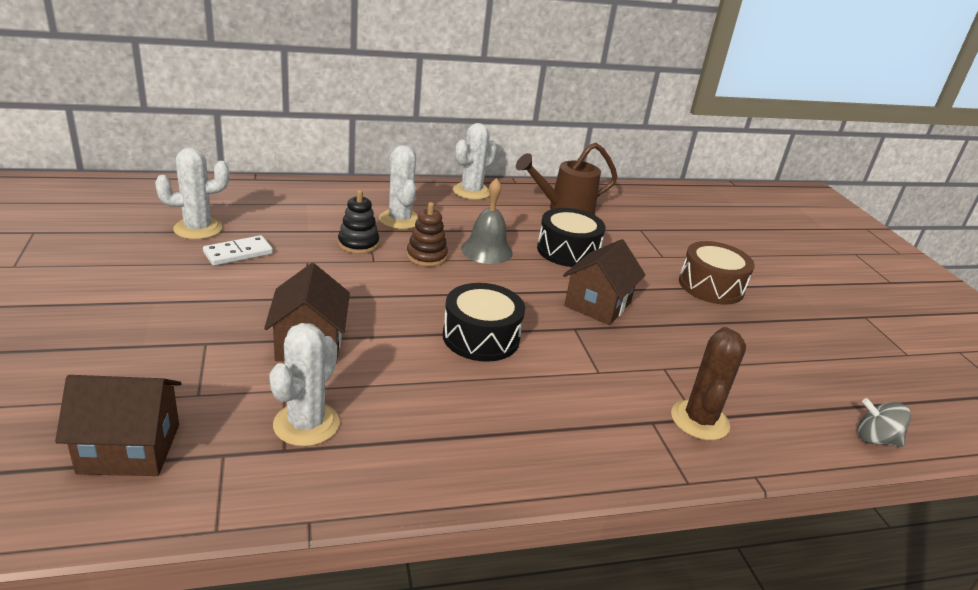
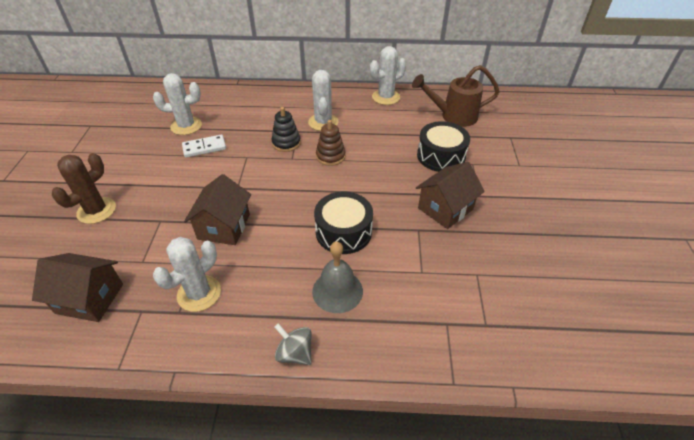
camera: 20 degrees right, 15 degrees up
grey bell [461,178,513,264] -> grey bell moved to [312,241,363,313]
brown cactus [671,327,746,440] -> brown cactus moved to [52,153,116,224]
brown drum [679,241,755,305] -> none
grey spinning top [858,398,911,447] -> grey spinning top moved to [274,323,312,365]

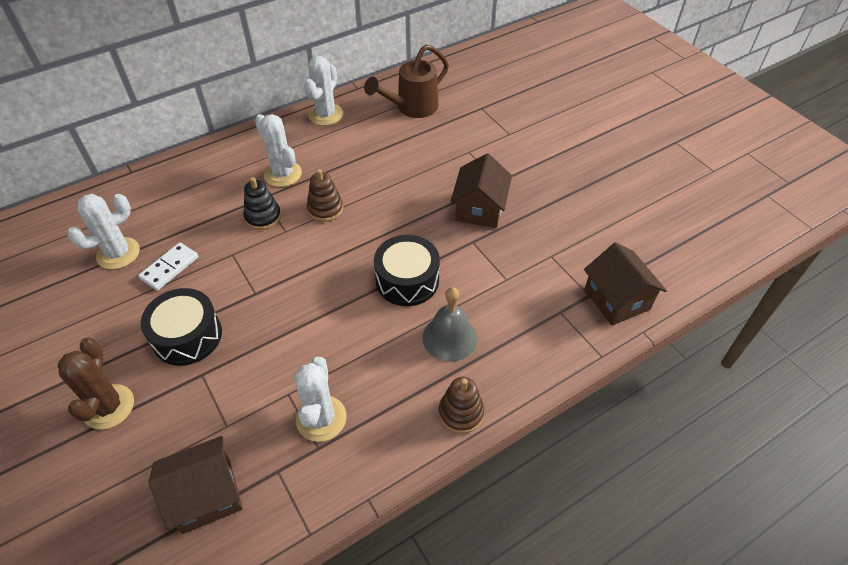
camera: 35 degrees left, 5 degrees up
brown house [184,174,251,245] -> brown house moved to [584,242,667,325]
grey spinning top [274,323,312,365] -> brown stacking toy [439,377,484,434]
black drum [417,121,470,172] -> black drum moved to [141,288,222,366]

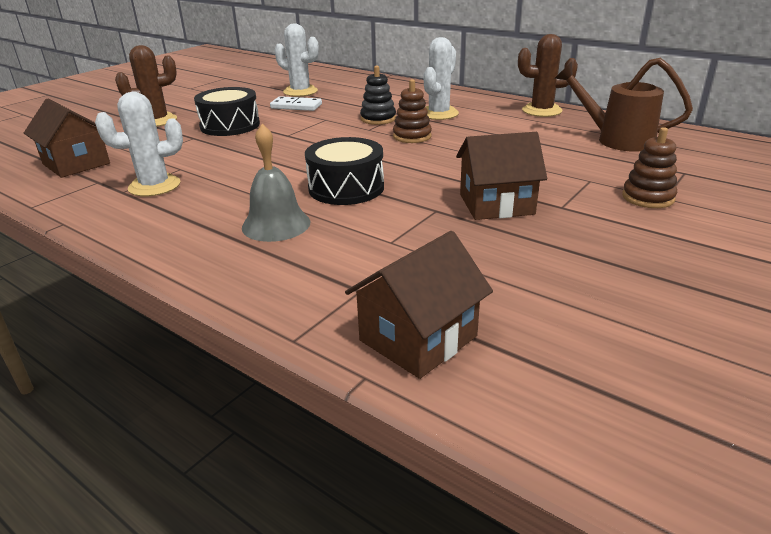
camera: 70 degrees right, 20 degrees down
white cactus [304,56,343,126] -> brown cactus [518,34,578,117]
brown stacking toy [439,377,484,434] -> brown stacking toy moved to [622,127,677,208]

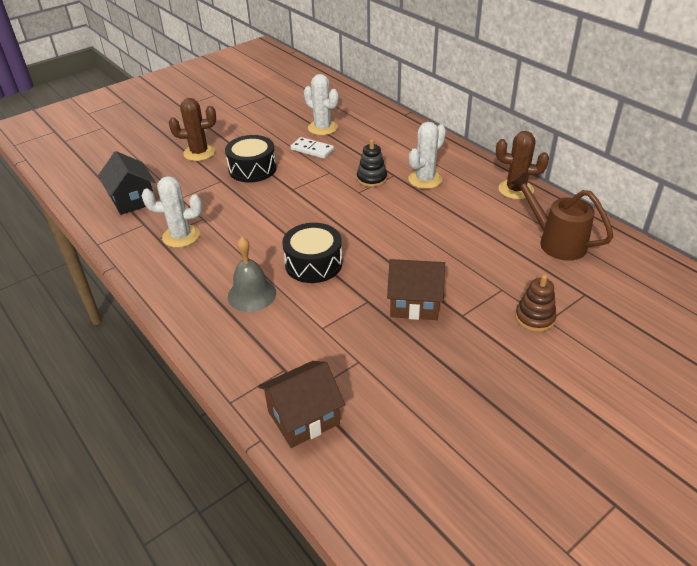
camera: 15 degrees right, 10 degrees up
brown house [24,98,110,178] -> black house [98,151,156,215]
brown stacking toy [393,79,432,143] -> none

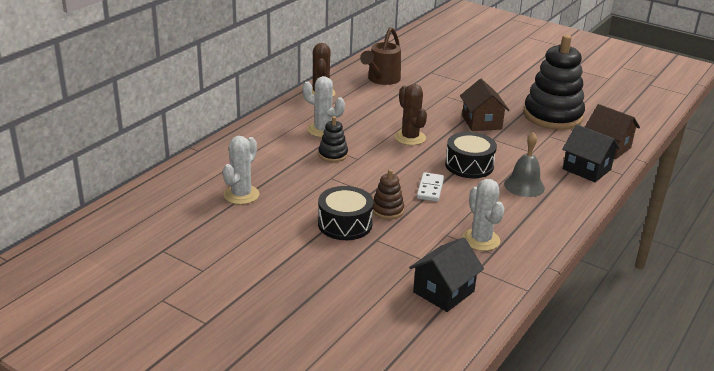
camera: 110 degrees left, 10 degrees down
brown cactus [169,98,216,161] -> brown cactus moved to [395,84,427,145]
white domino [290,137,334,159] -> white domino moved to [417,172,444,202]
brown stacking toy [515,275,557,332] -> brown stacking toy moved to [373,169,404,219]
none -> black stacking toy [523,35,585,130]
none -> black house [562,124,620,182]

